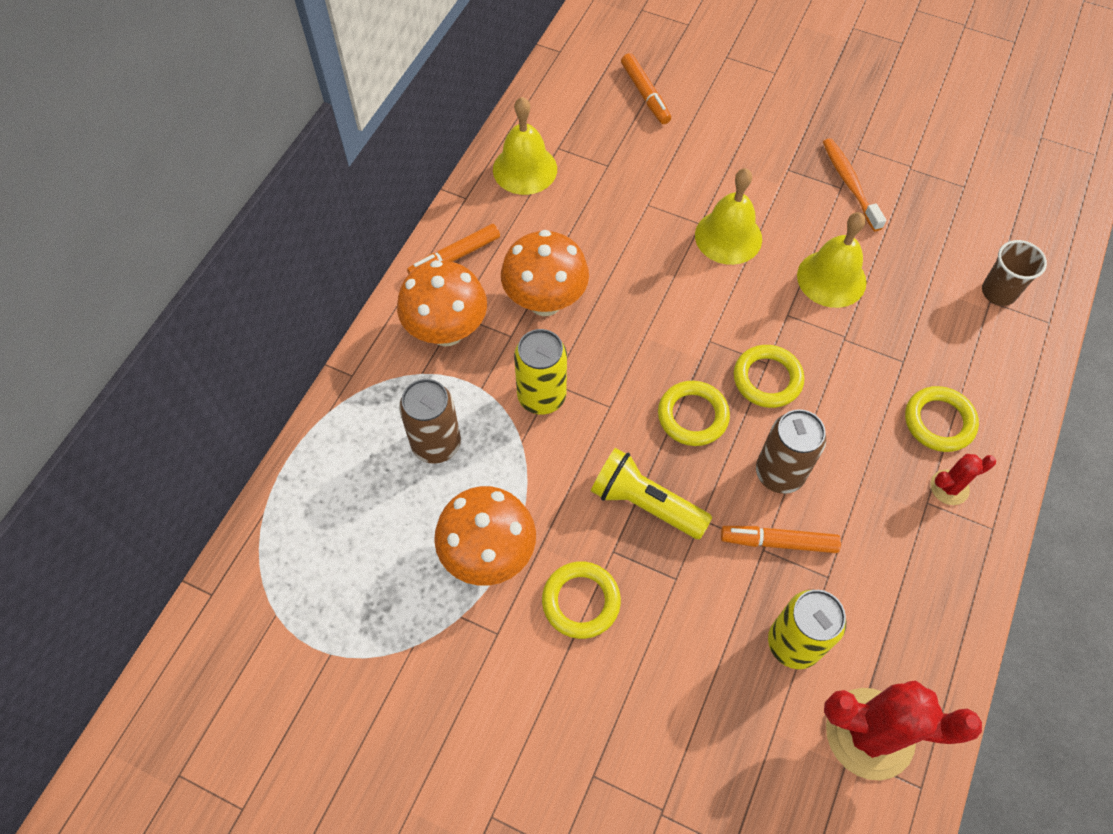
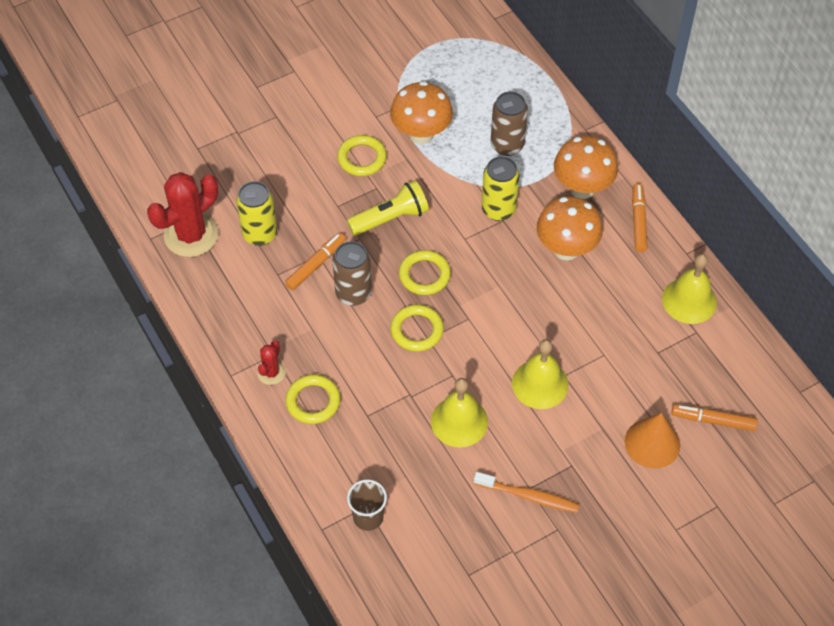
camera: 125 degrees right, 5 degrees down
none -> orange cone [625,413,680,469]

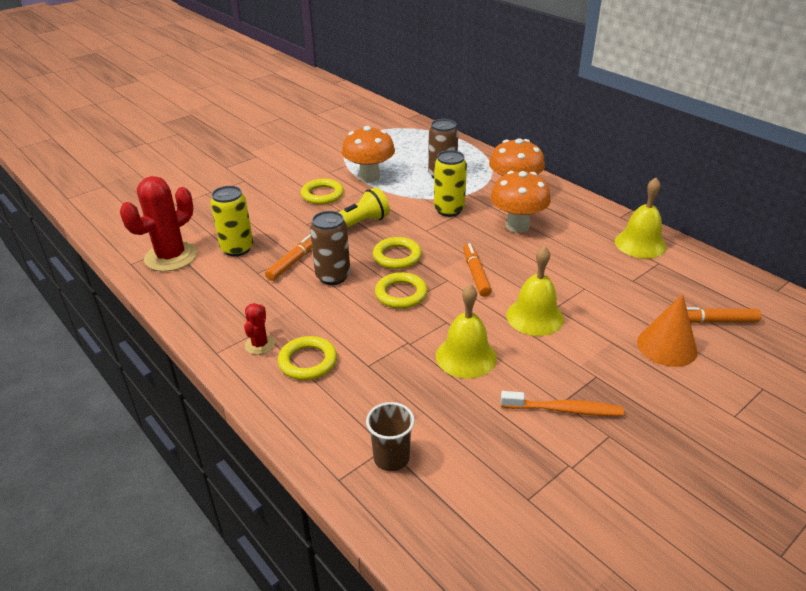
camera: 10 degrees left, 20 degrees down
orange marker [632,183,647,252] -> orange marker moved to [463,243,492,297]

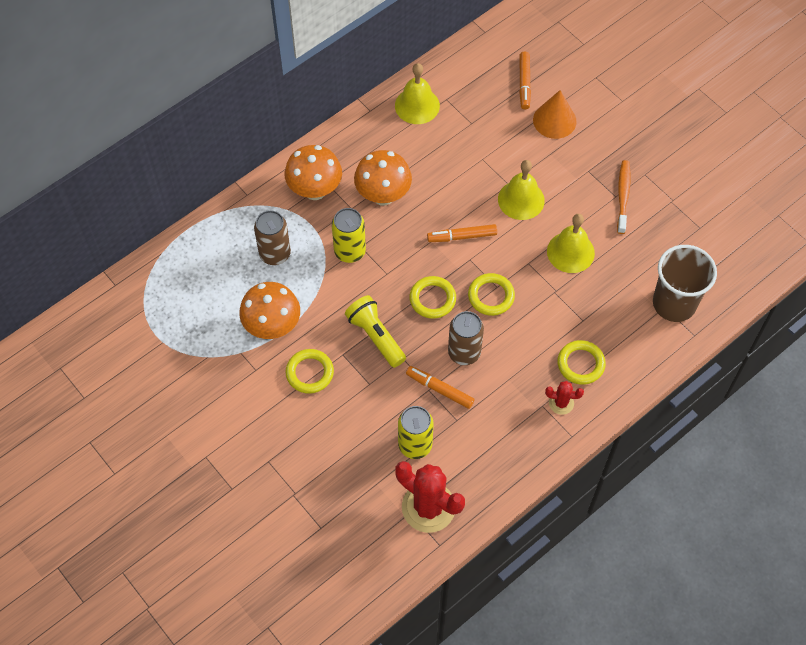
camera: 90 degrees left, 25 degrees up
brown cup [366,402,415,471] -> brown cup [653,245,717,322], size x1.78

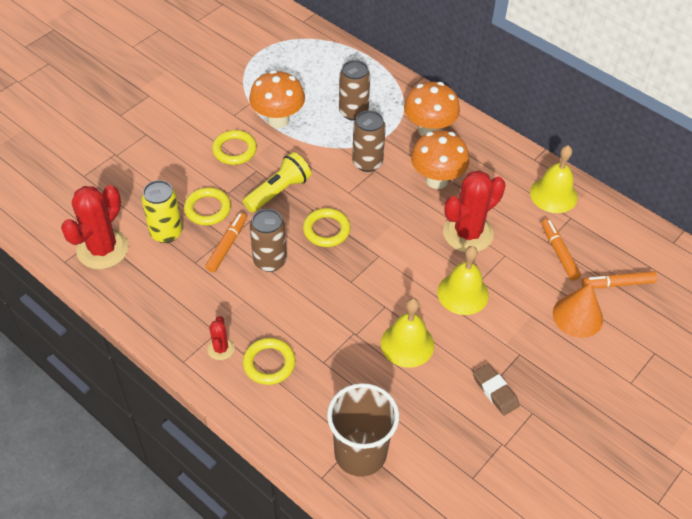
camera: 80 degrees right, 10 degrees down
yellow can [332,208,366,263] -> brown can [352,110,386,172]
orange marker [427,224,497,242] -> orange marker moved to [542,219,581,281]
yellow ring [468,273,515,316] -> yellow ring moved to [184,187,231,225]
orange toothbrush [617,160,630,234] -> brown eraser [473,364,520,416]
none -> red cactus [443,170,505,252]

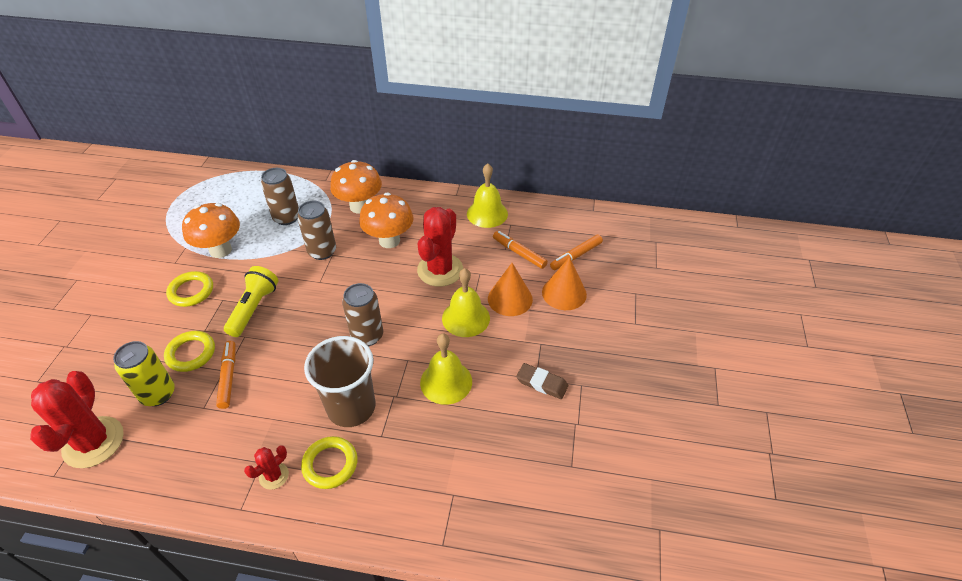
camera: 30 degrees left, 5 degrees down
red cactus [207,316,235,360] -> red cactus turned 75 degrees clockwise [244,445,289,490]
brown can [250,209,287,272] -> brown can moved to [342,283,383,346]
yellow ring [303,208,350,247] -> none
brown cup [327,383,399,477] -> brown cup moved to [304,336,376,427]
none -> orange cone [488,263,533,316]

